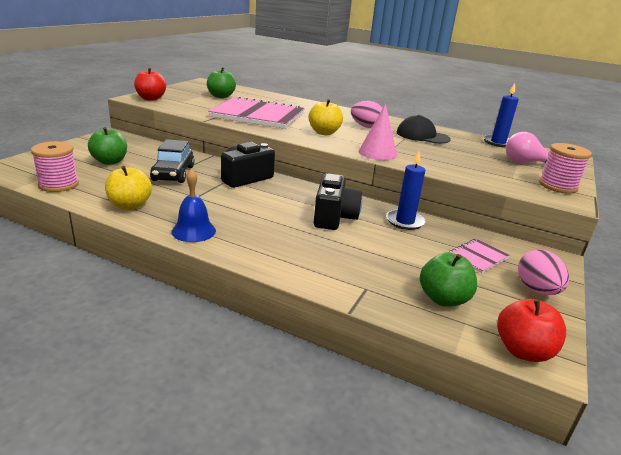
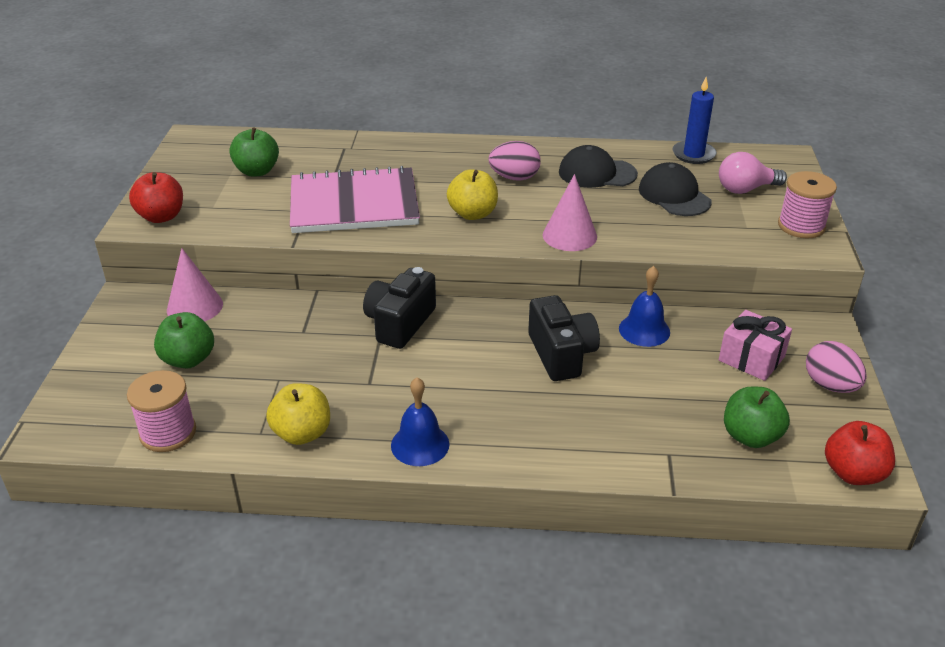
camera: 20 degrees left, 10 degrees up
black car [150,139,195,183] -> none
blue candle [386,151,426,230] -> blue bell [619,266,670,347]
pink notebook [449,239,510,273] -> pink gift [719,310,792,381]
none -> pink cone [167,248,223,322]
none -> black cap [639,162,712,216]

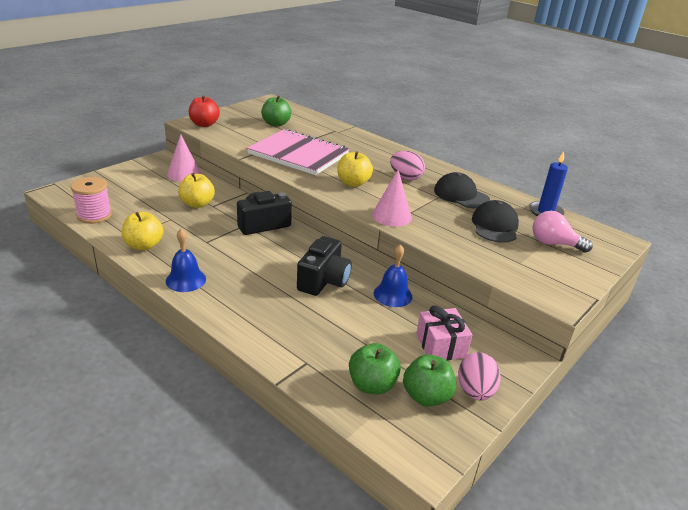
camera: 35 degrees right, 5 degrees down
green apple [154,312,214,369] -> green apple moved to [403,354,456,407]
pink spool [778,171,837,239] -> none
red apple [825,421,895,485] -> none
none -> yellow apple [178,173,215,208]

